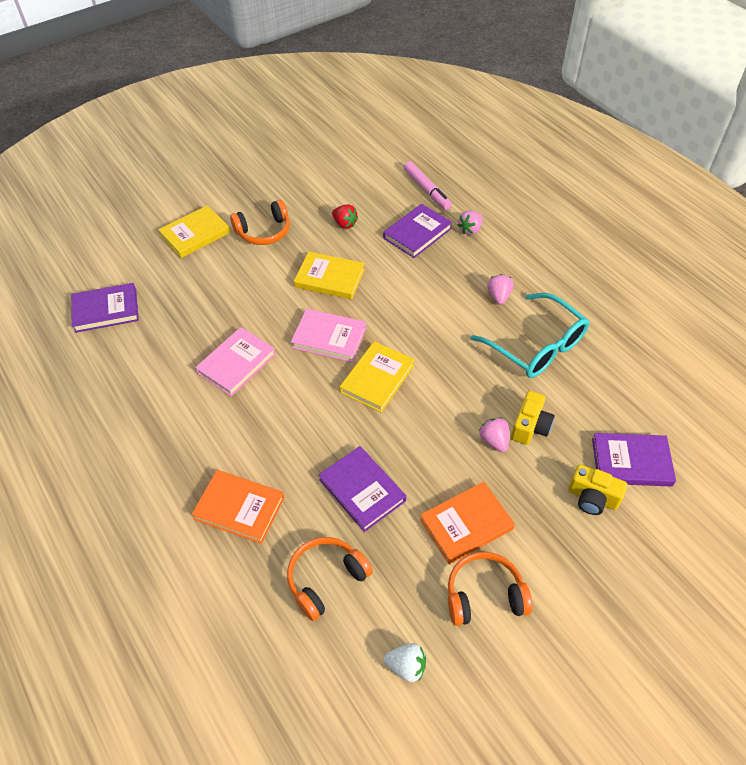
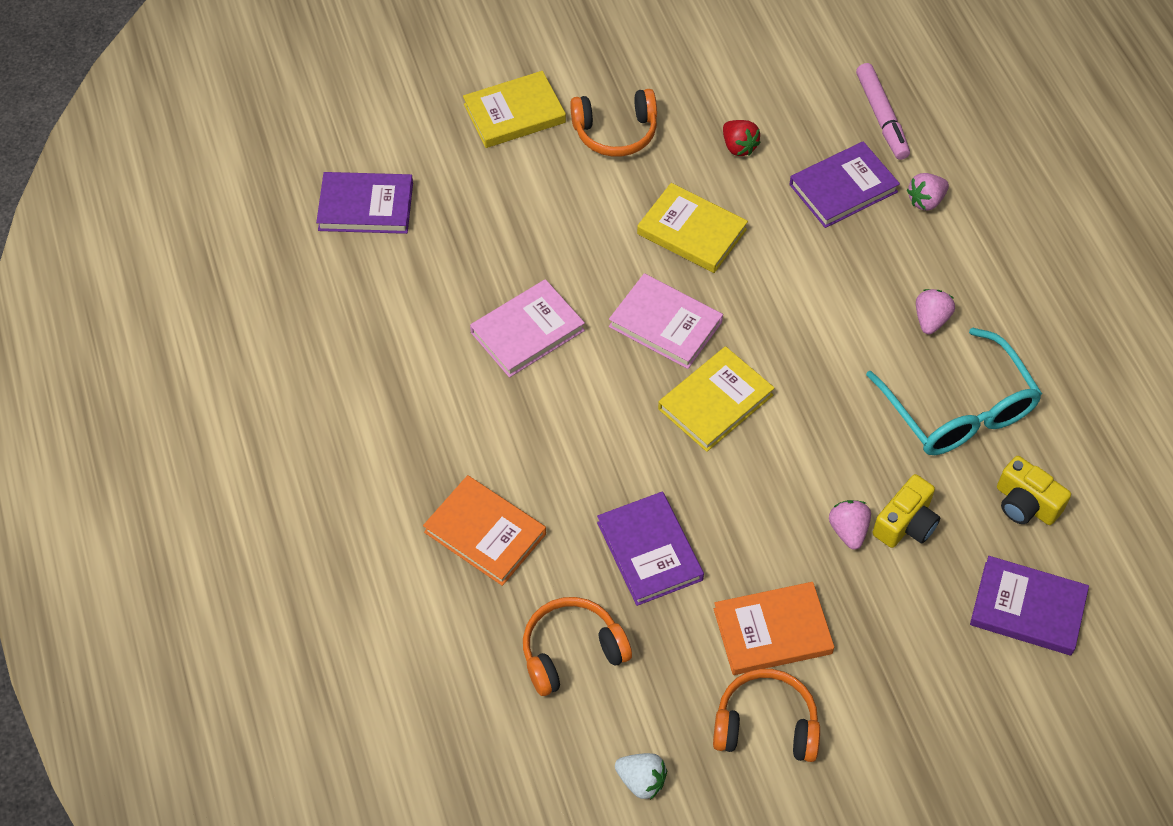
camera: 15 degrees right, 5 degrees up
yellow camera [568,464,627,515] -> yellow camera moved to [997,456,1071,525]

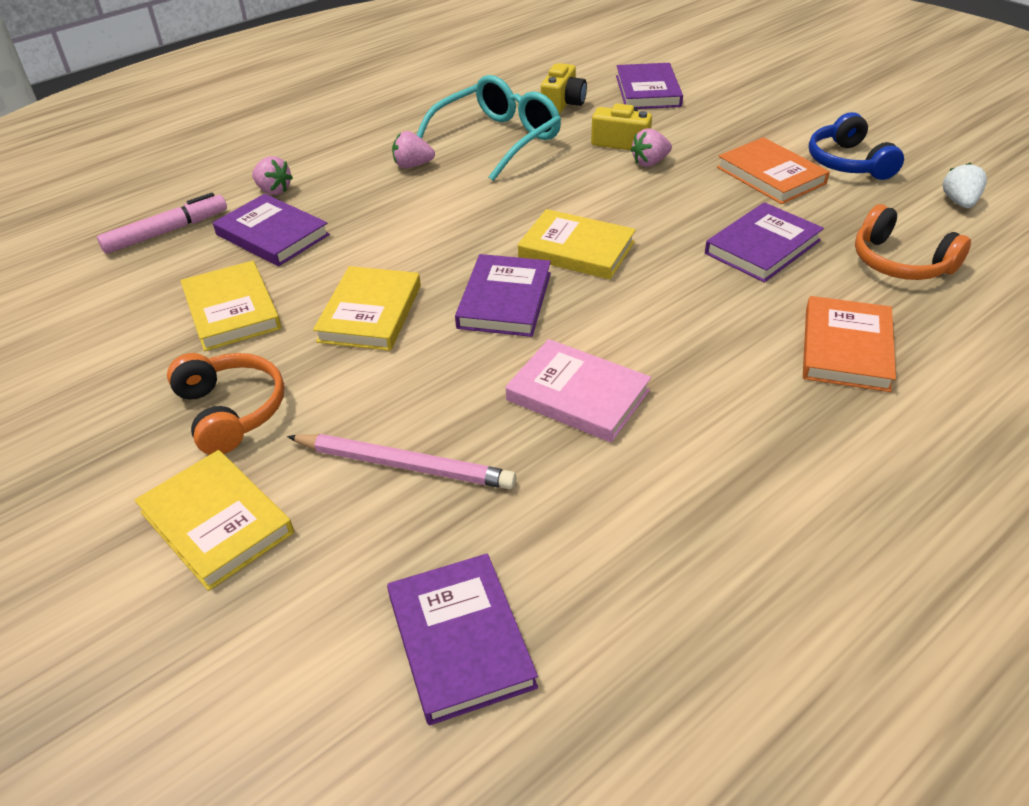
camera: 110 degrees left, 15 degrees down
pink book [609,273,723,369] -> purple book [455,254,551,337]
orange headphones [713,669,820,762] -> blue headphones [809,112,904,180]
red strawberry [723,120,761,156] -> yellow book [180,261,281,351]
none -> pink pencil [287,434,516,489]

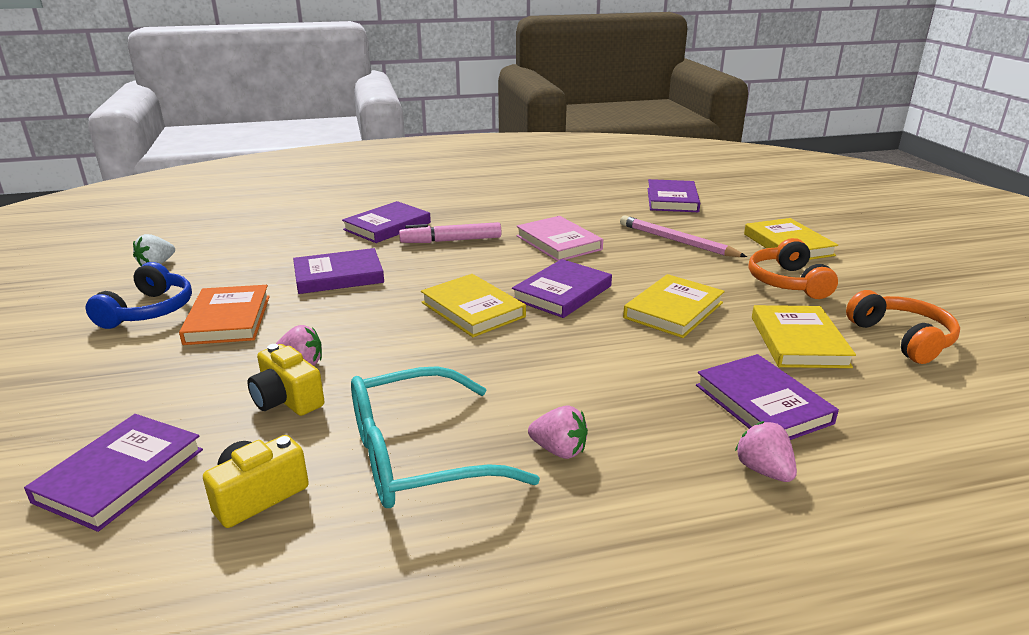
camera: 155 degrees left, 15 degrees down
pink marker [97,193,227,254] -> pink marker moved to [399,222,501,243]
orange book [803,296,896,392] -> purple book [342,201,431,243]
orange headphones [855,204,971,280] -> orange headphones moved to [846,290,960,364]

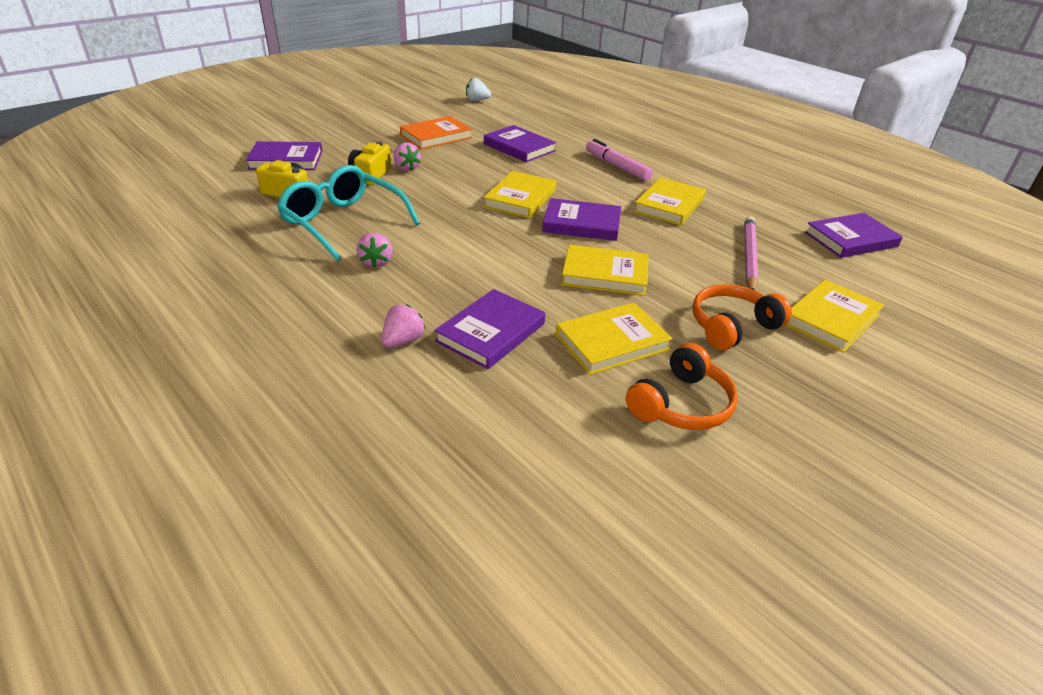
camera: 60 degrees right, 10 degrees up
blue headphones [86,262,192,329] -> none
purple book [342,201,431,243] -> none
pink book [517,216,603,261] -> yellow book [634,177,706,225]

